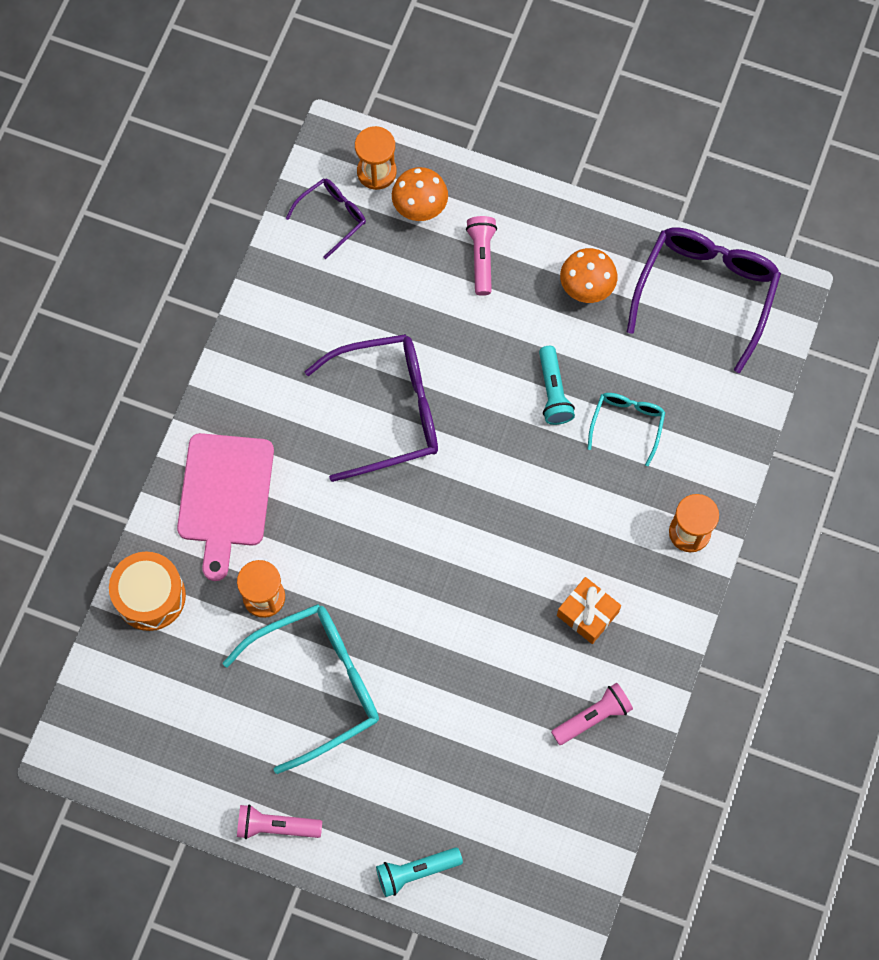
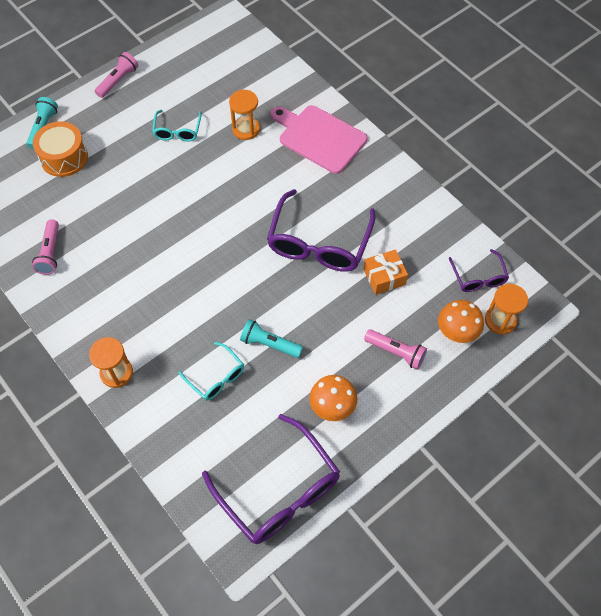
camera: 120 degrees right, 10 degrees down
orange drum [109,552,186,631] -> orange drum moved to [33,121,88,177]
turquoise glasses [222,604,379,774] -> turquoise glasses [152,110,202,142], size x0.52
orange gift [557,577,621,644] -> orange gift moved to [364,249,408,295]

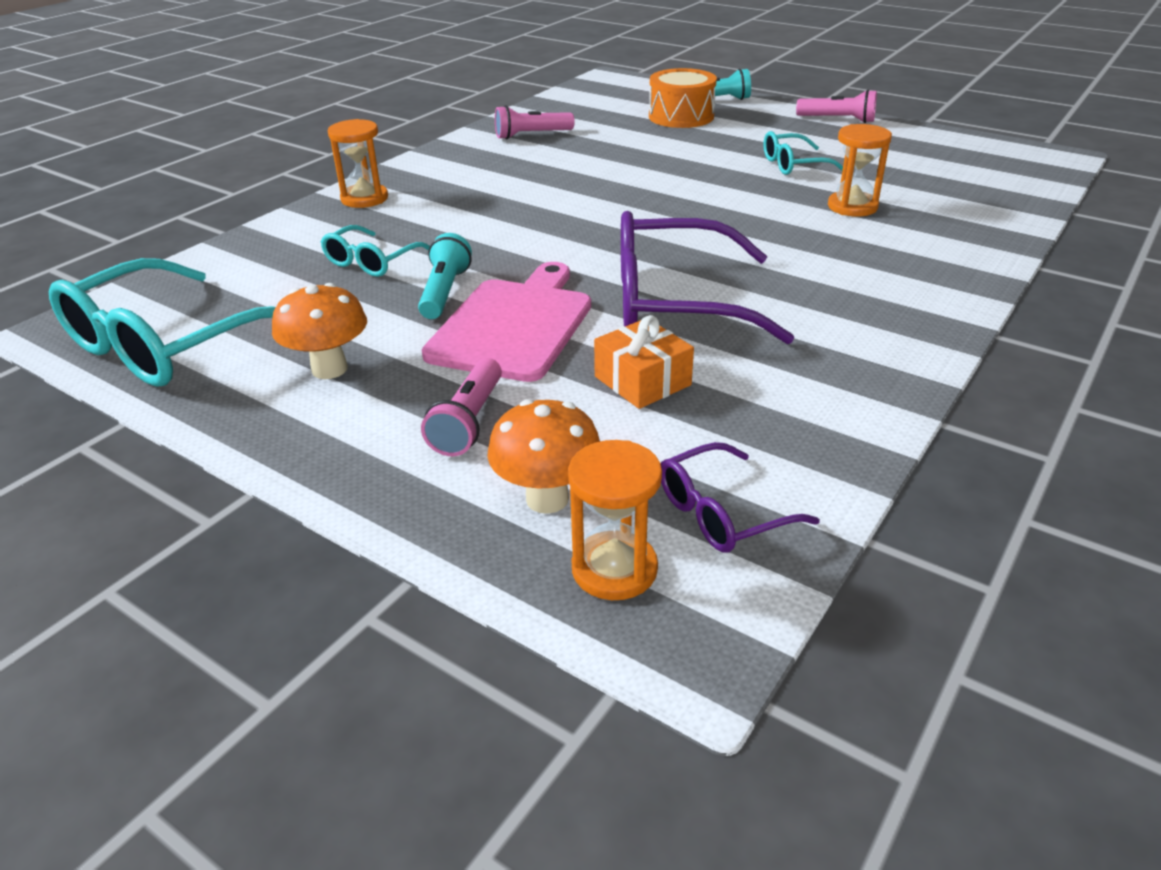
camera: 75 degrees right, 25 degrees down
purple glasses [202,414,340,544] -> turquoise glasses [49,258,276,387]
pink cutting board [271,105,368,174] -> pink cutting board moved to [422,262,591,382]

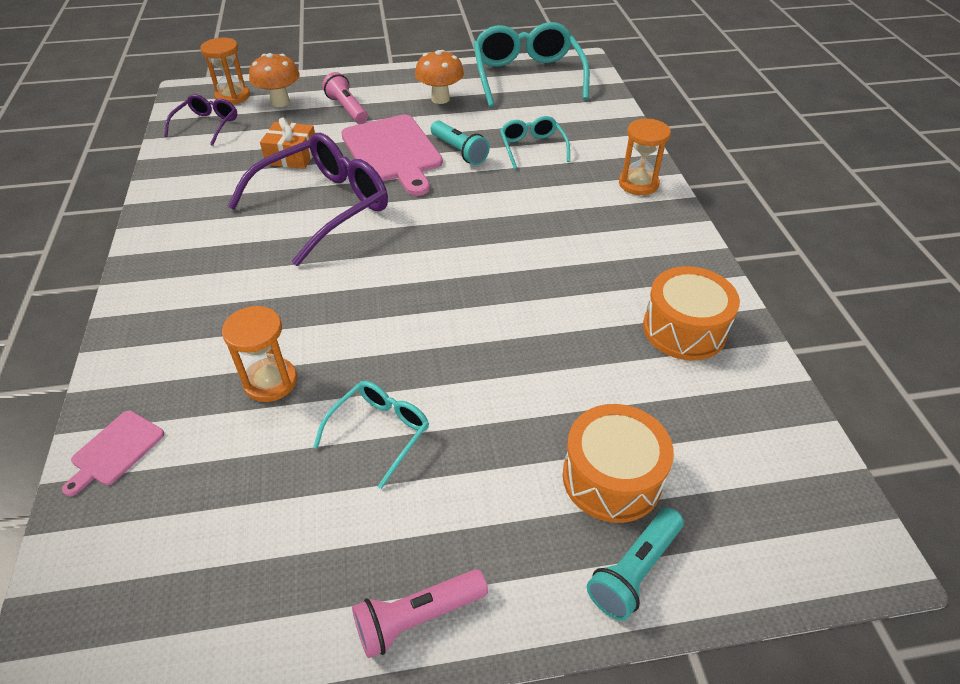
camera: 135 degrees right, 10 degrees up
pink flashlight [495,105,575,139] -> orange drum [643,266,740,361]
none -> pink cutting board [62,411,164,496]

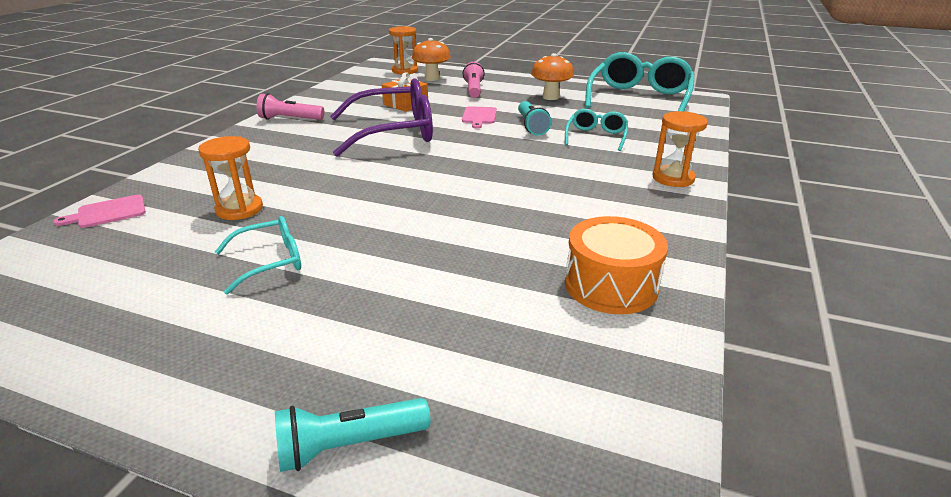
camera: 30 degrees right, 15 degrees down
purple glasses [164,94,237,146] -> none
pink cutting board [341,115,443,196] -> pink cutting board [462,106,497,129], size x0.48
pink flashlight [352,569,488,658] -> pink flashlight moved to [257,93,324,120]
orange drum [563,404,674,523] -> none

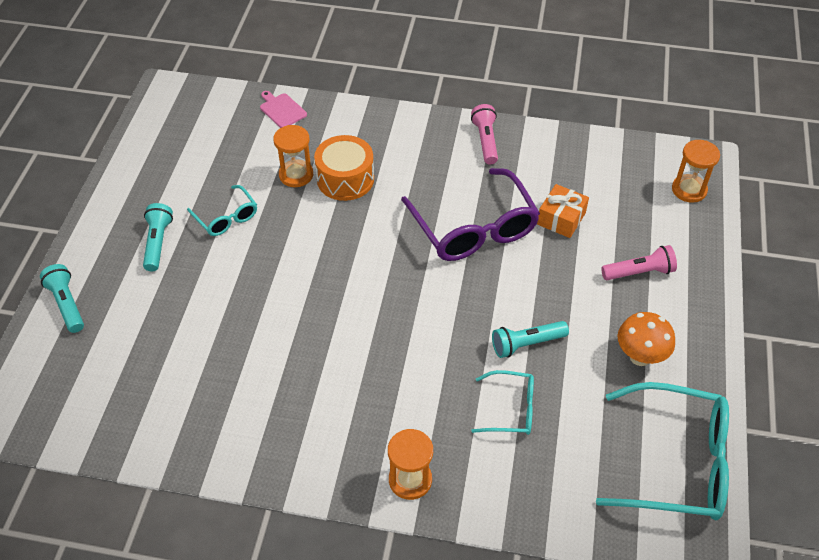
camera: 80 degrees right, 20 degrees up
orange mushroom [412,38,451,81] -> none
pink cutting board [462,106,497,129] -> none
orange drum [565,216,668,314] -> orange drum moved to [314,135,374,201]
none -> turquoise flashlight [143,203,173,272]

